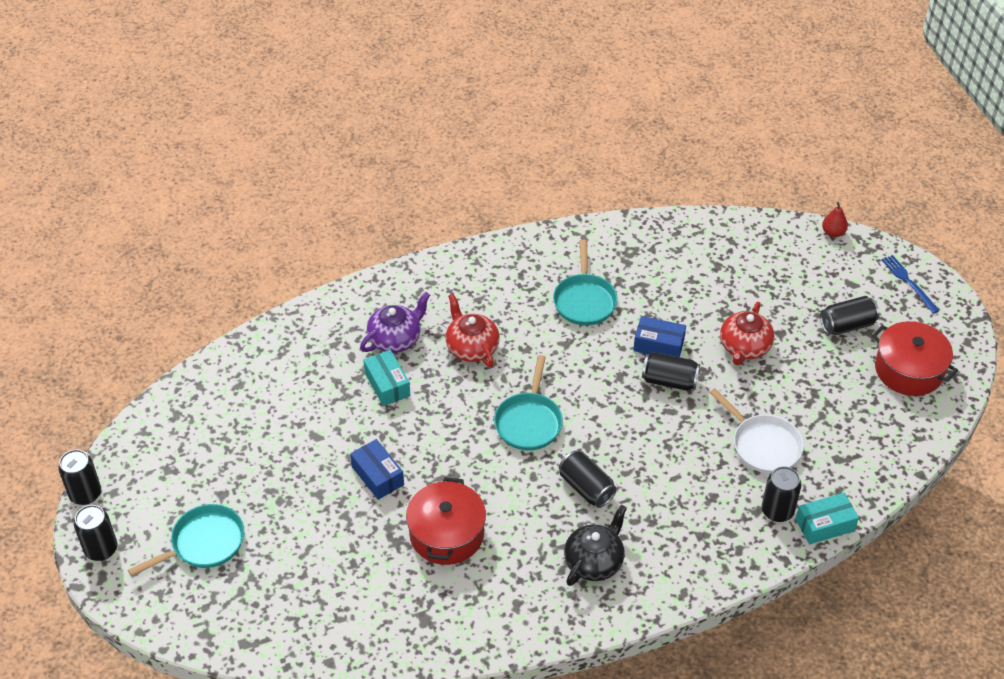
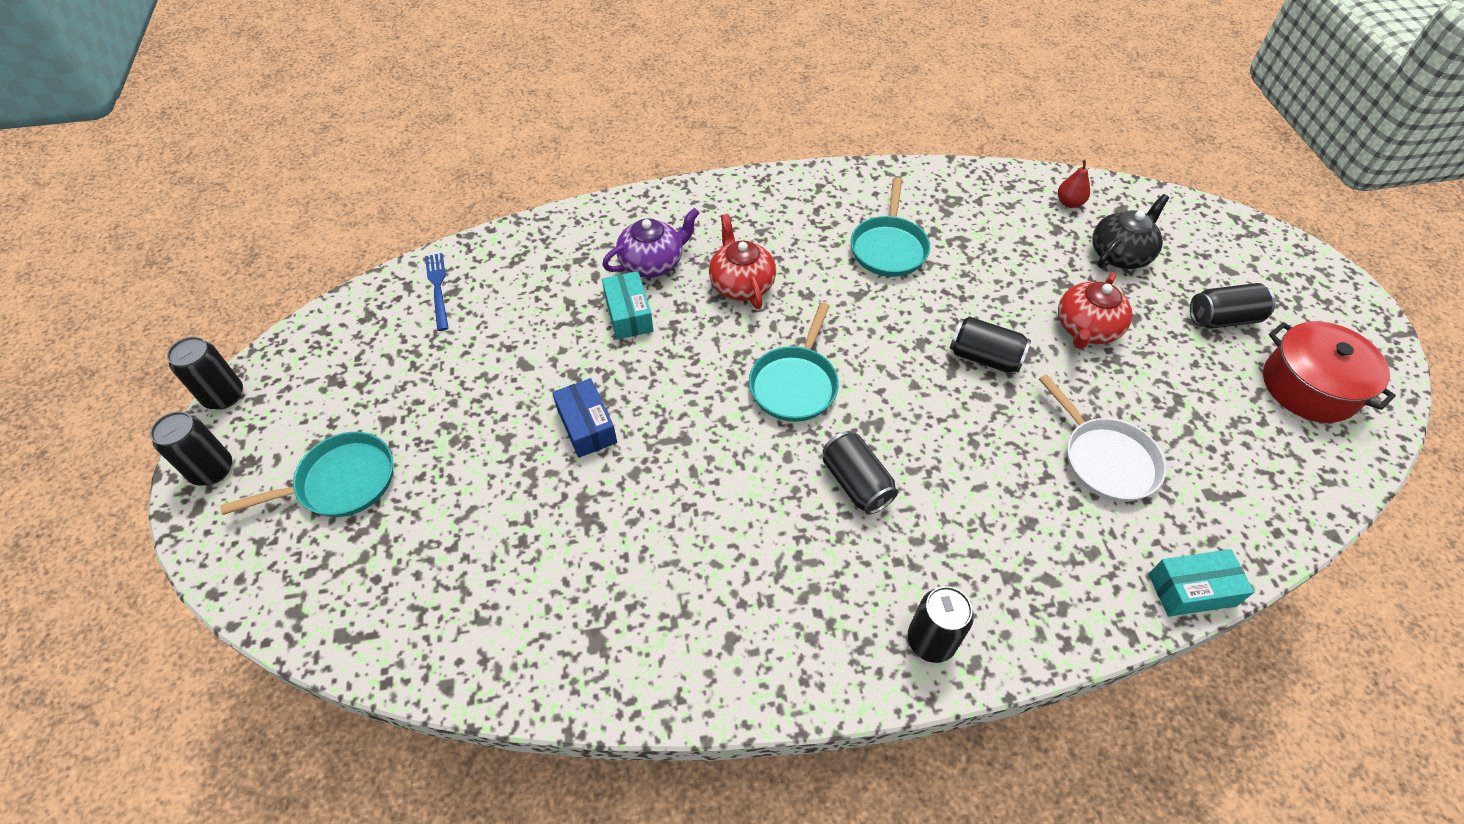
camera: 10 degrees right, 5 degrees up
red pot [406,477,486,565] -> none
black teapot [564,505,627,586] -> black teapot moved to [1092,194,1169,269]
blue box [633,316,686,357] -> none
black can [762,466,802,522] -> black can moved to [908,586,974,663]
red pear [822,202,848,237] -> red pear moved to [1058,160,1090,208]
blue fork [882,255,940,314] -> blue fork moved to [425,253,449,331]

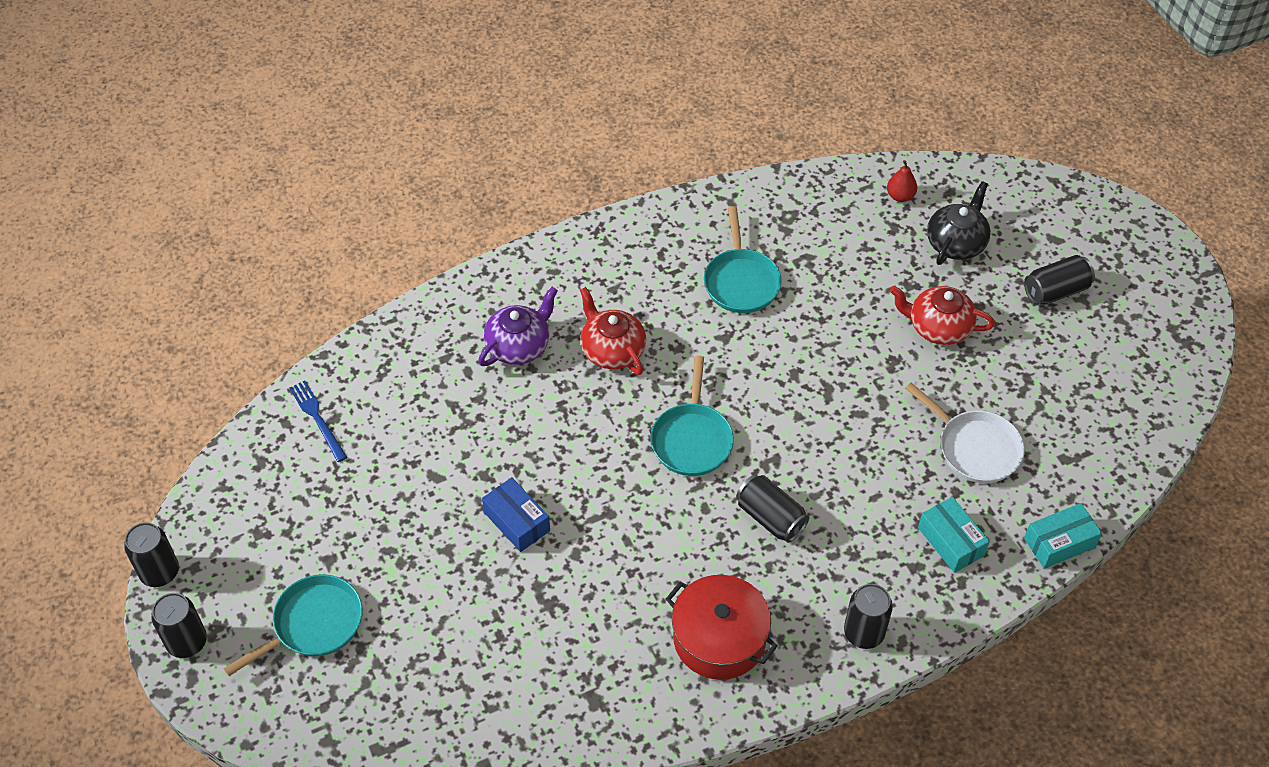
camera: 15 degrees left, 0 degrees up
turquoise box [602,271,653,340] -> turquoise box moved to [918,497,990,573]
black can [950,316,1031,373] -> none
red teapot [1058,272,1132,349] -> red teapot turned 90 degrees clockwise [890,286,995,345]
red pot [1263,321,1396,423] -> red pot moved to [666,575,778,680]

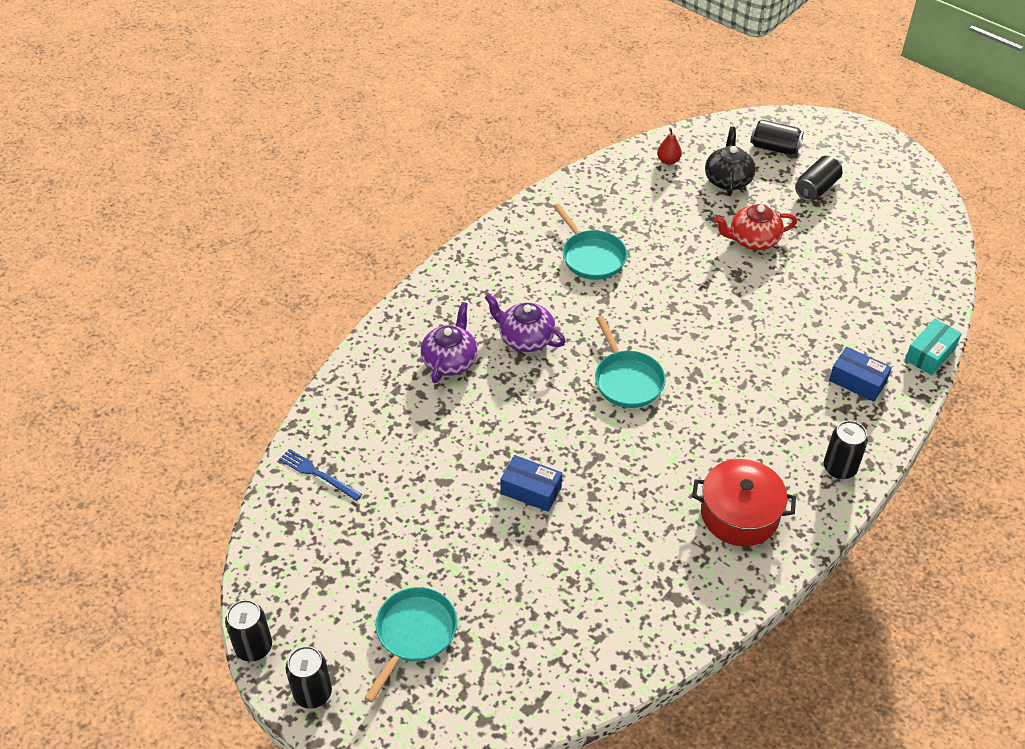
camera: 25 degrees left, 5 degrees down
red teapot [580,287,646,375] -> purple teapot [484,293,566,352]
black can [736,474,809,543] -> black can moved to [750,119,804,155]
white pan [905,383,1025,483] -> none
turquoise box [918,497,990,573] -> blue box [829,347,892,402]

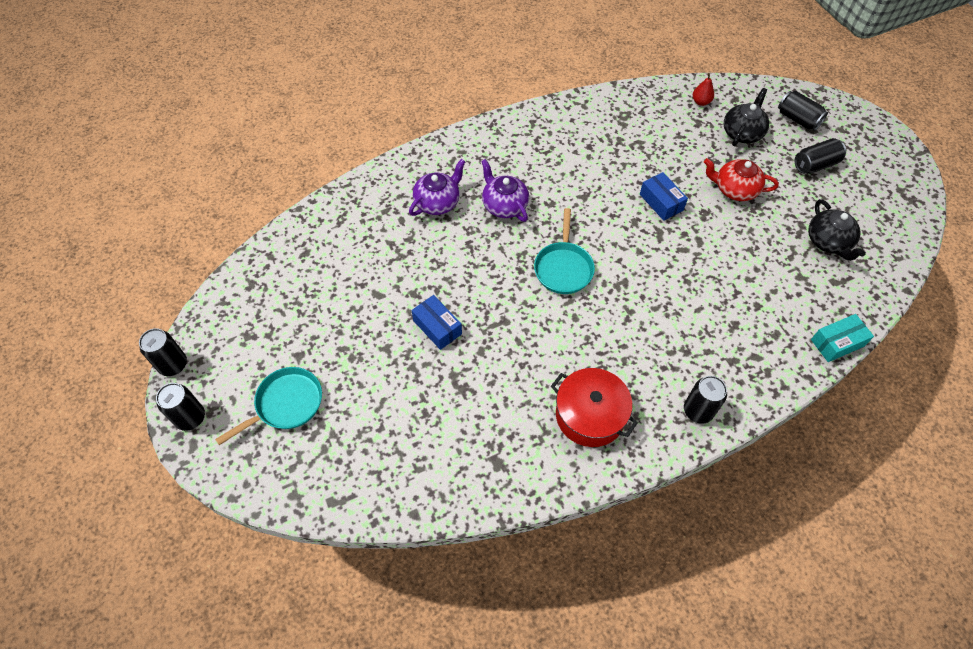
camera: 25 degrees right, 10 degrees up
blue fork [279,449,362,501] -> none
turquoise pan [553,203,627,280] -> none
blue box [829,347,892,402] -> blue box moved to [640,172,688,221]
none -> black teapot [808,199,866,261]

